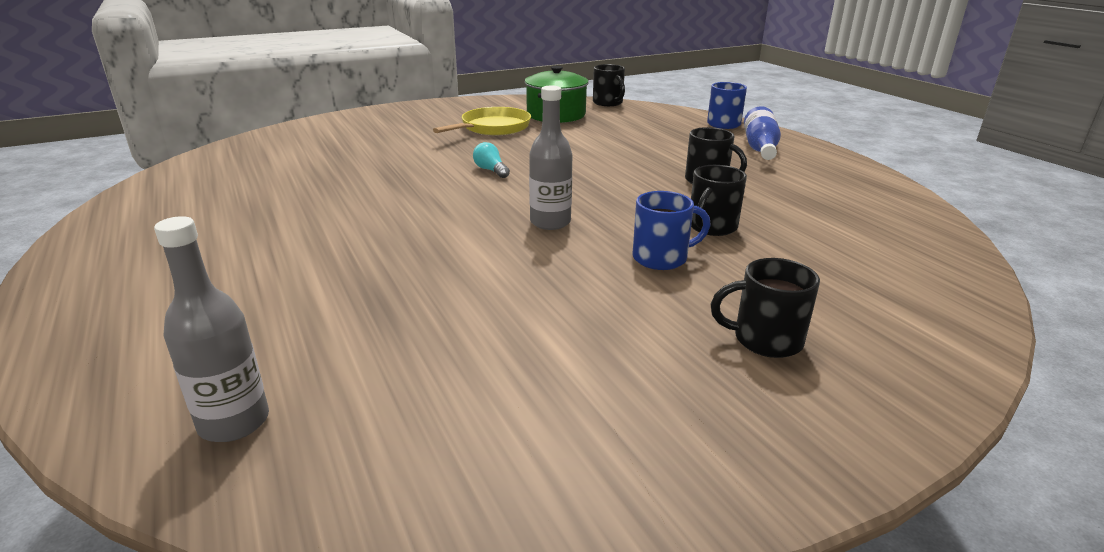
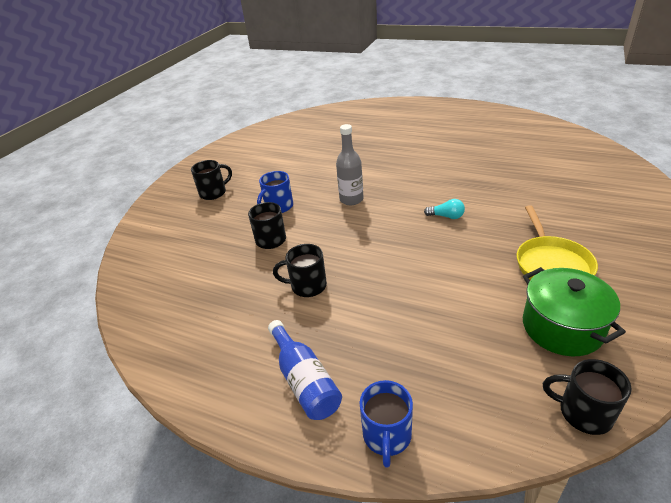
camera: 145 degrees right, 10 degrees up
grey bottle [154,216,269,442] -> none

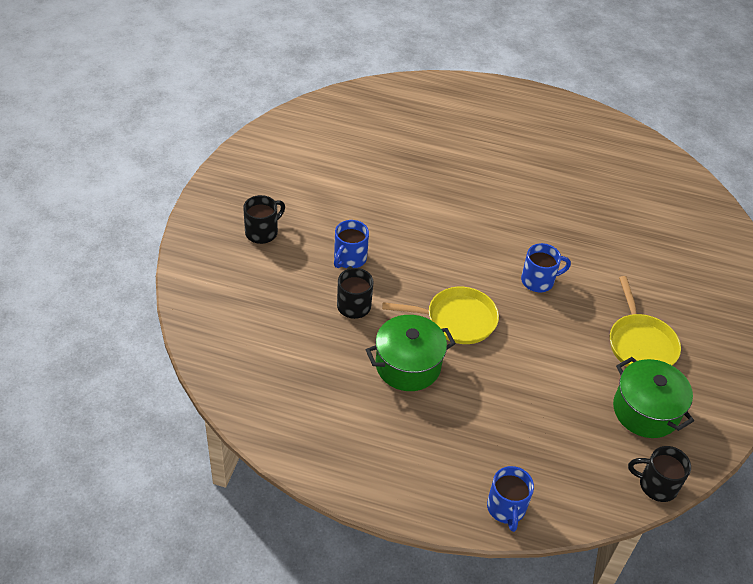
camera: 15 degrees left, 10 degrees up
blue bottle [268,320,342,420] -> none
black mug [273,244,327,297] -> green pot [366,315,456,391]
grey bottle [336,124,364,205] -> none
turquoise light bulb [424,199,465,219] -> blue mug [521,243,571,292]
none -> yellow pan [382,287,499,344]

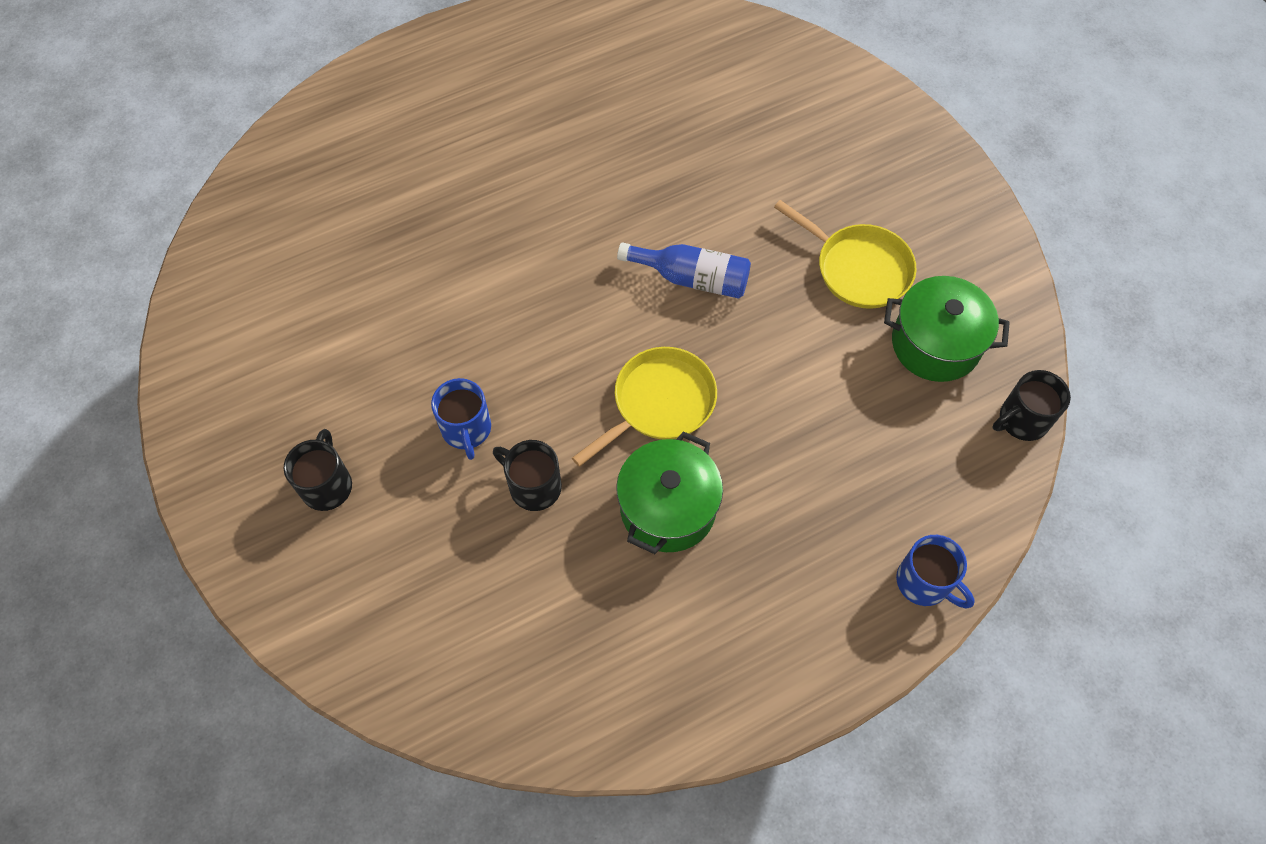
camera: 40 degrees left, 15 degrees up
blue mug [521,243,571,292] -> blue bottle [617,242,751,299]

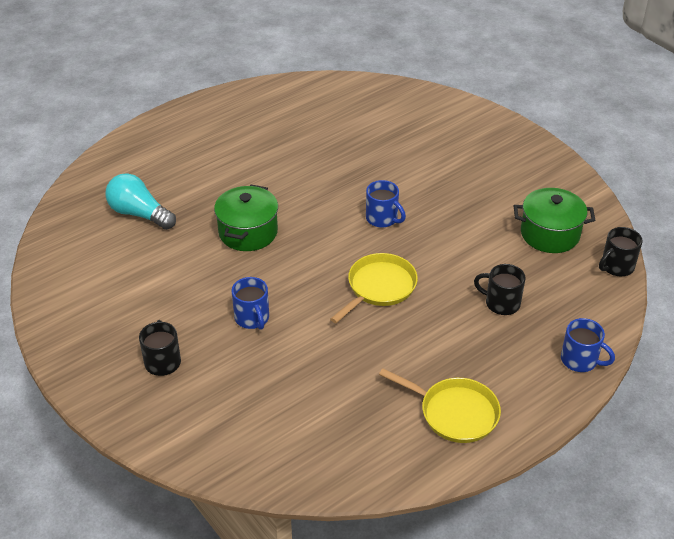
camera: 10 degrees left, 20 degrees down
black mug [493,440,562,511] -> black mug moved to [474,264,526,315]
green pot [616,431,723,554] -> green pot moved to [214,185,278,251]
blue bottle [617,242,751,299] -> blue mug [366,180,406,228]
yellow pan [774,200,917,309] -> yellow pan moved to [379,368,501,443]
none -> turquoise light bulb [106,173,176,230]

